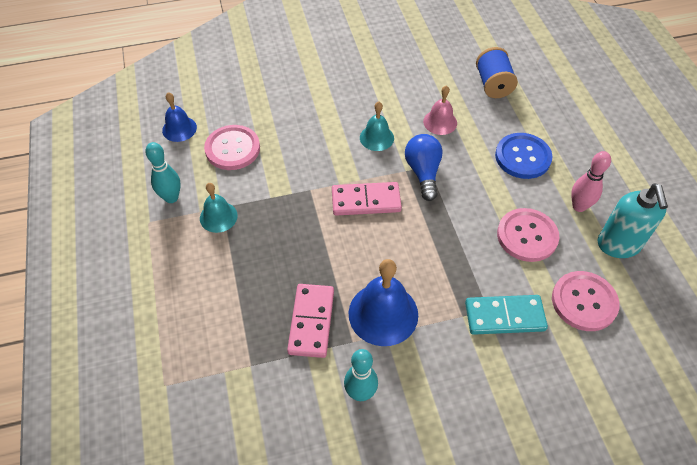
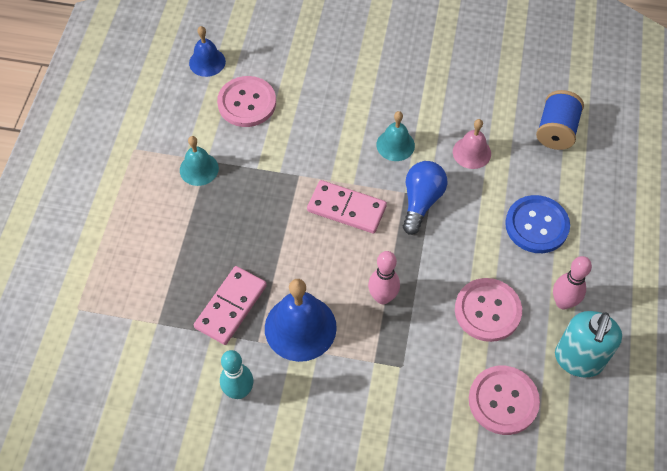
camera: 25 degrees right, 5 degrees up
turquoise bowling pin [145,142,181,203] -> none
turquoise domino [465,295,548,335] -> none
none -> pink bowling pin [368,251,400,304]

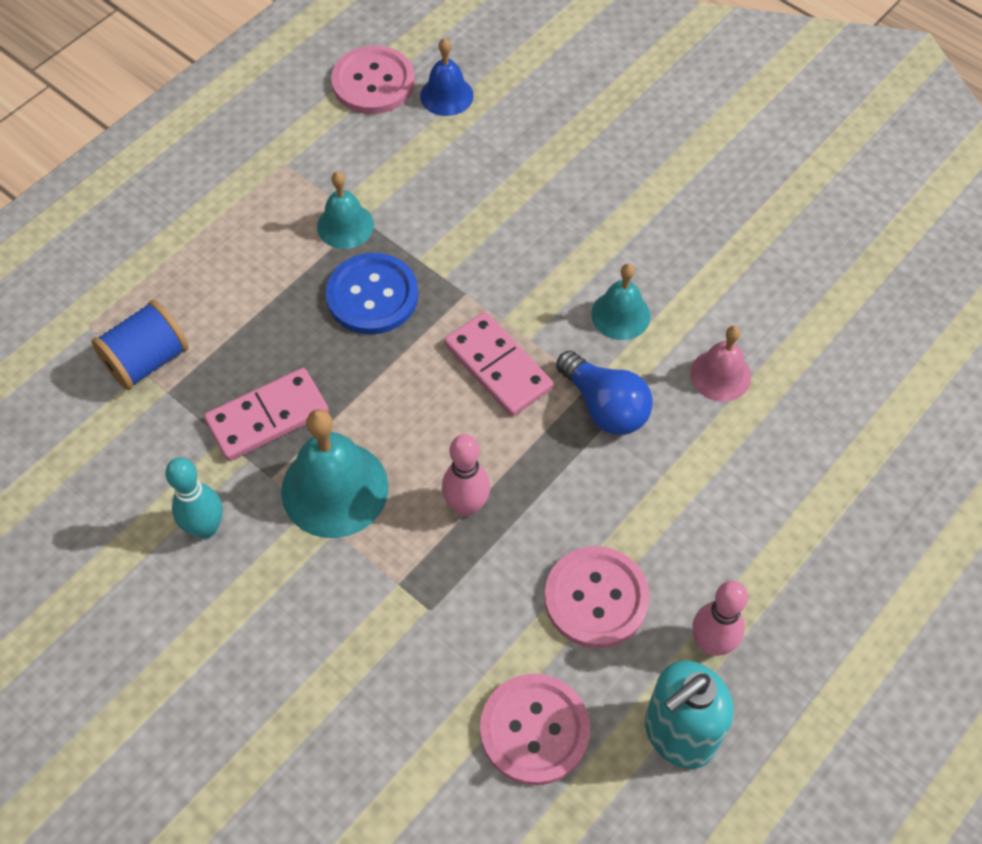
camera: 30 degrees right, 0 degrees up
pink button [217,76,276,127] -> pink button moved to [331,46,415,114]
blue bell [265,279,337,362] -> turquoise bell [281,409,389,538]
blue light bulb [403,161,447,235] -> blue light bulb turned 90 degrees clockwise [556,350,653,435]
blue button [505,195,570,253] -> blue button moved to [326,253,418,335]
blue spool [536,90,584,150] -> blue spool moved to [91,300,189,390]

